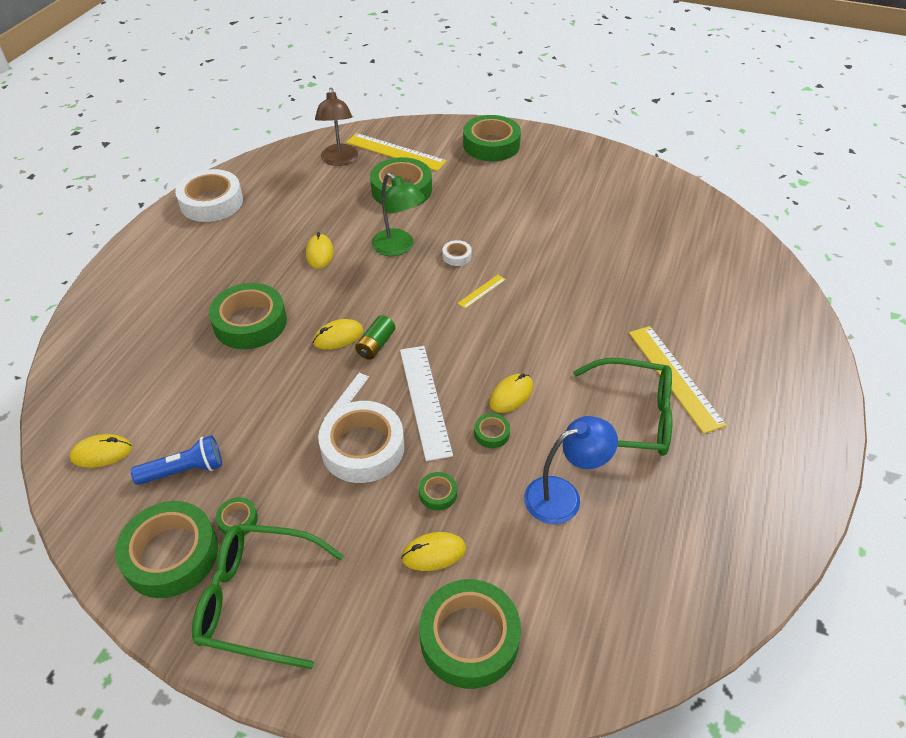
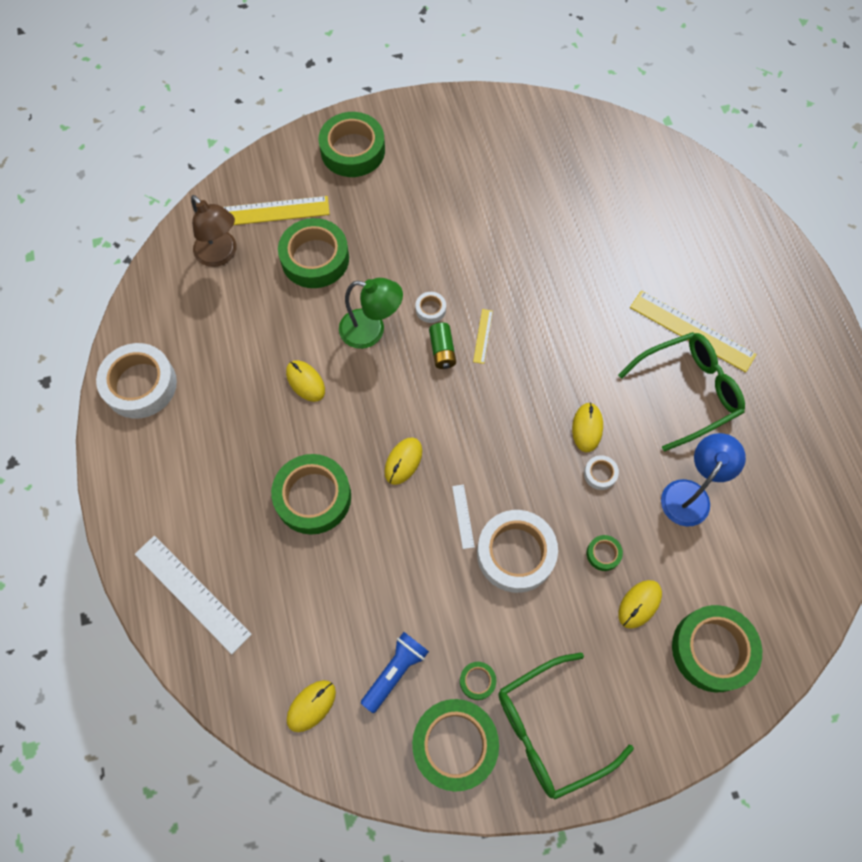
camera: 35 degrees left, 20 degrees up
green battery [355,315,395,360] -> green battery moved to [429,323,456,369]
white ruler [400,346,453,461] -> white ruler moved to [135,536,252,654]
green tape [474,413,510,448] -> white tape [584,455,619,490]

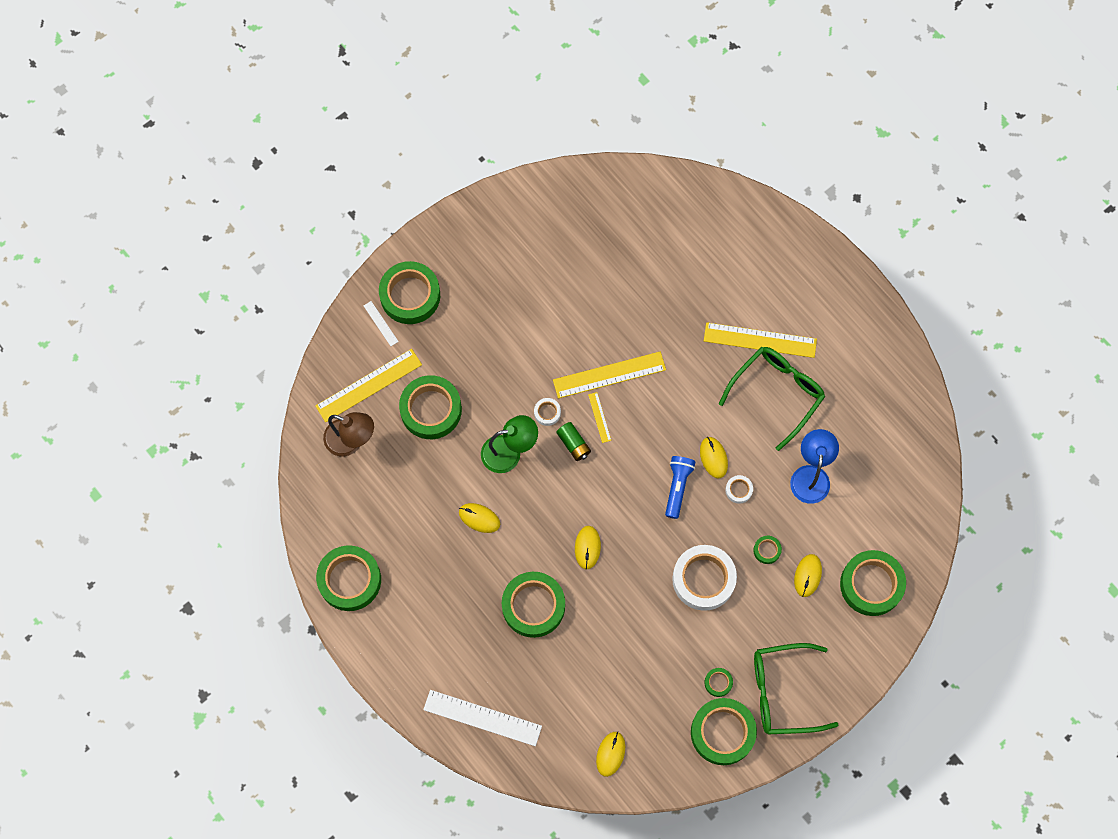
camera: 25 degrees left, 5 degrees up
white tape [96,343,177,418] -> green tape [316,545,381,611]
blue flashlight [361,632,429,713] -> blue flashlight moved to [665,456,696,519]
white ruler [452,485,475,549] -> white ruler moved to [364,301,399,346]
green glasses [498,653,634,799] -> green glasses turned 45 degrees clockwise [754,643,839,734]
none -> yellow ruler [553,352,666,398]

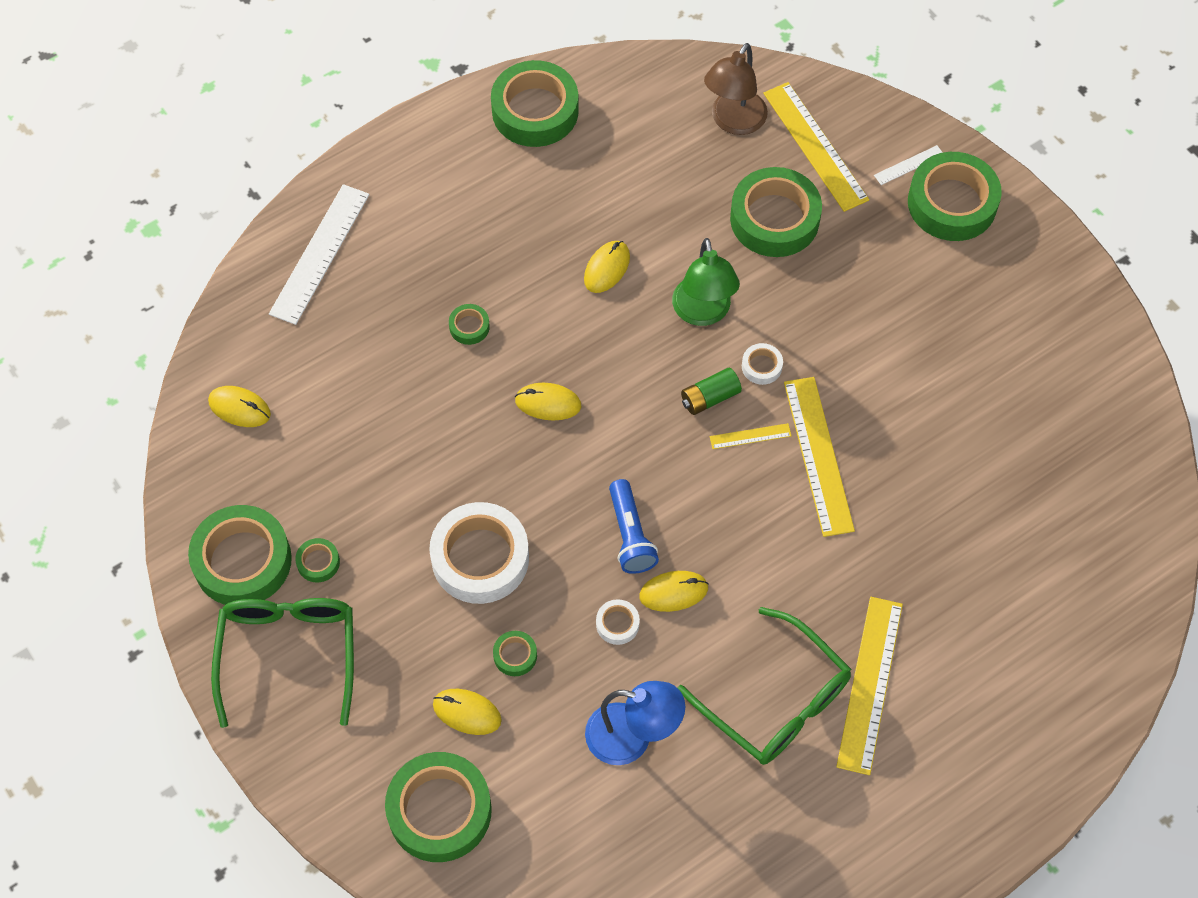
camera: 95 degrees right, 10 degrees down
green tape [502,572,565,638] -> green tape [449,304,490,345], size x0.44
blue flashlight [665,456,696,519] -> blue flashlight turned 60 degrees clockwise [609,479,659,574]

